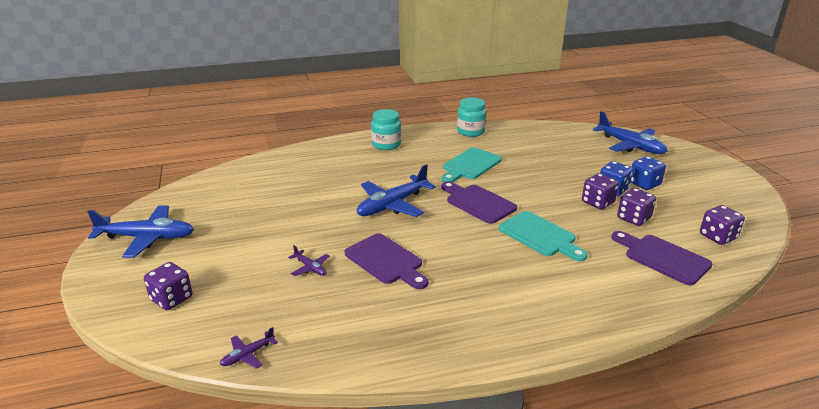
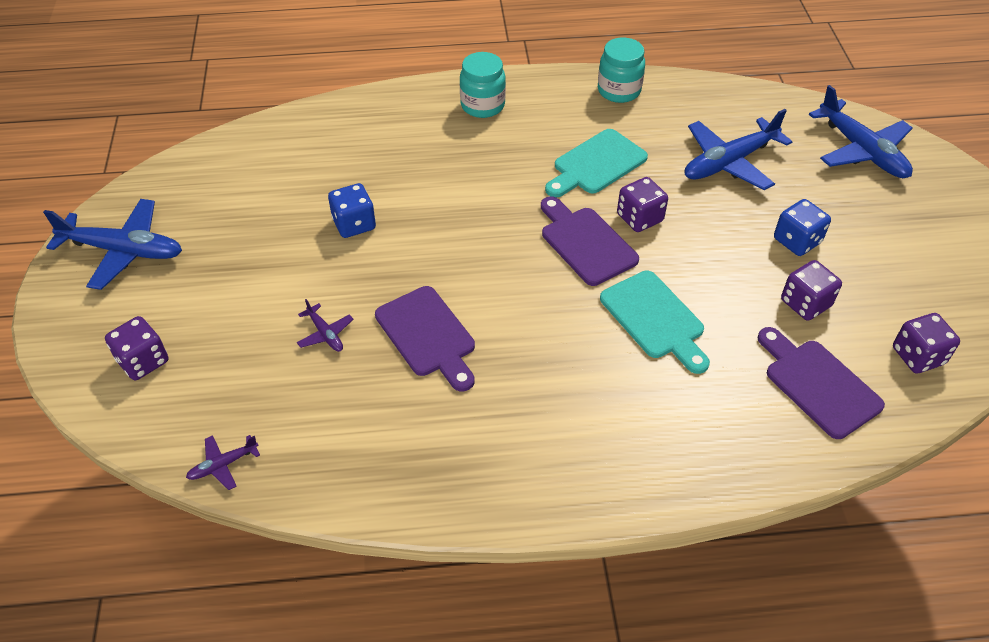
camera: 10 degrees right, 20 degrees up
blue plane [357,164,436,217] -> blue plane moved to [684,109,793,190]
purple dice [582,173,619,210] -> purple dice moved to [617,177,668,232]
blue dice [631,156,666,190] -> blue dice moved to [328,183,376,238]

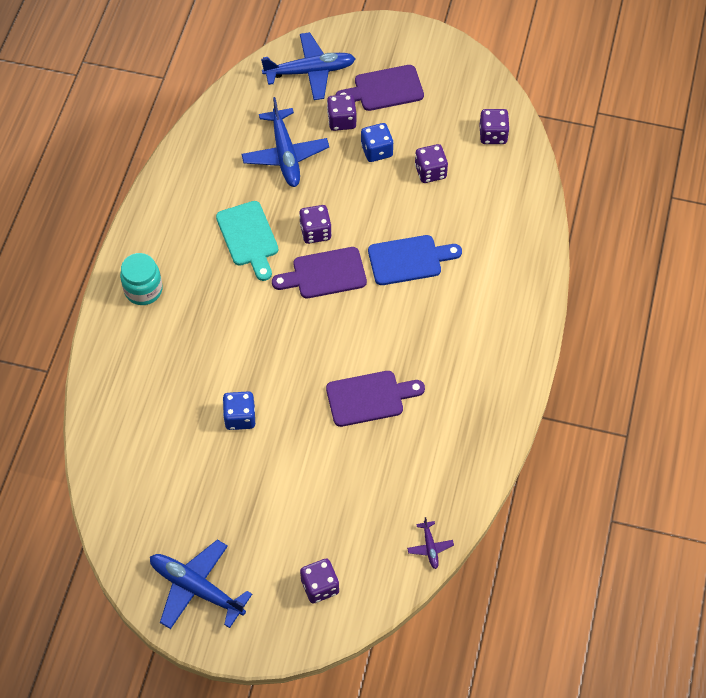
camera: 70 degrees left, 10 degrees up
blue plane [43,199,182,290] -> blue plane turned 90 degrees counterclockwise [150,540,252,629]
purple plane [297,299,354,352] -> none
turquoise jar [598,38,645,103] -> none
turquoise cutting board [600,271,710,374] -> blue cutting board [368,235,462,285]
purple cutting board [757,327,885,439] -> purple cutting board moved to [336,65,424,111]
none -> purple dice [327,94,356,131]

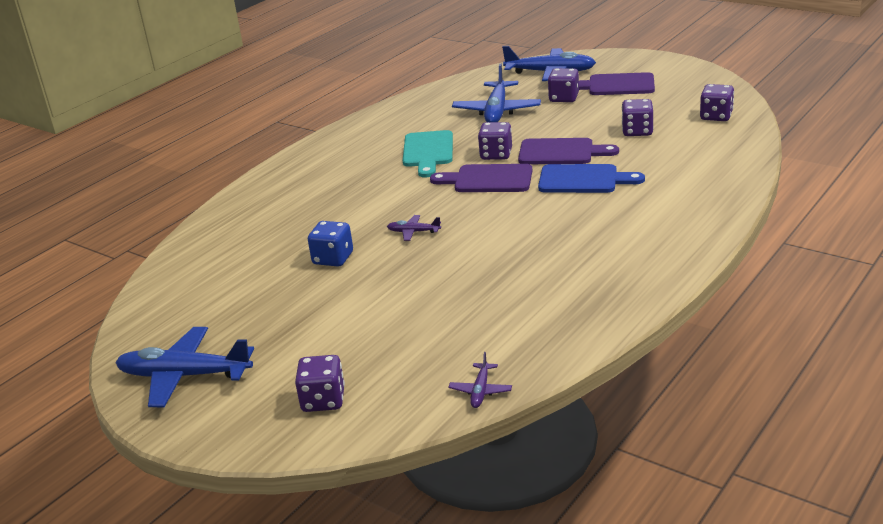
camera: 25 degrees right, 30 degrees down
turquoise jar [120,253,162,305] -> none
blue plane [150,540,252,629] -> blue plane turned 45 degrees counterclockwise [115,327,254,407]
purple cutting board [326,371,425,427] -> purple cutting board moved to [518,138,619,164]
blue dice [361,123,393,162] -> none
none -> purple plane [387,215,441,241]

